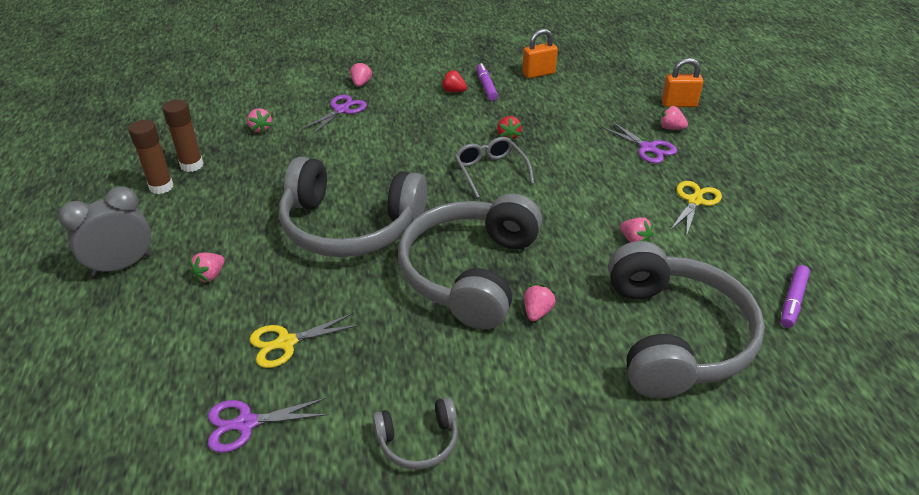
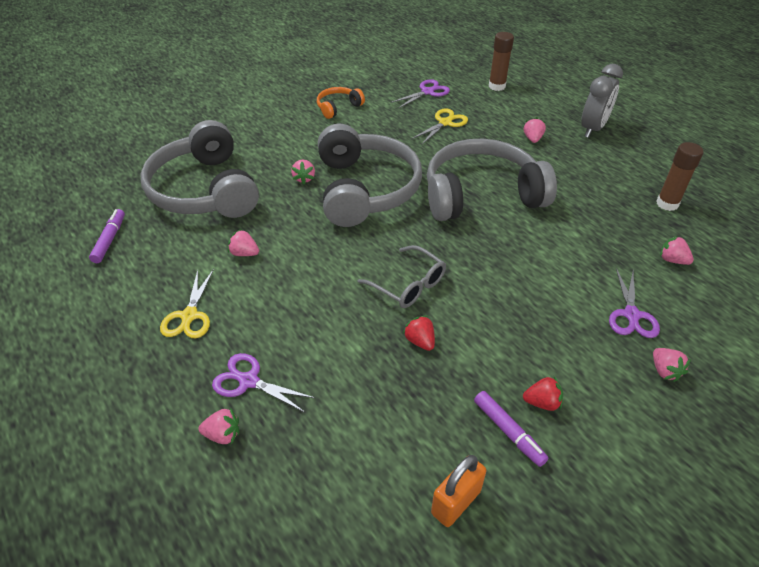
camera: 155 degrees right, 5 degrees up
brown glue stick [129,120,173,194] -> brown glue stick moved to [489,32,514,91]
grey headphones [373,397,458,470] -> orange headphones [317,87,365,119]
orange padlock [662,58,703,107] -> none

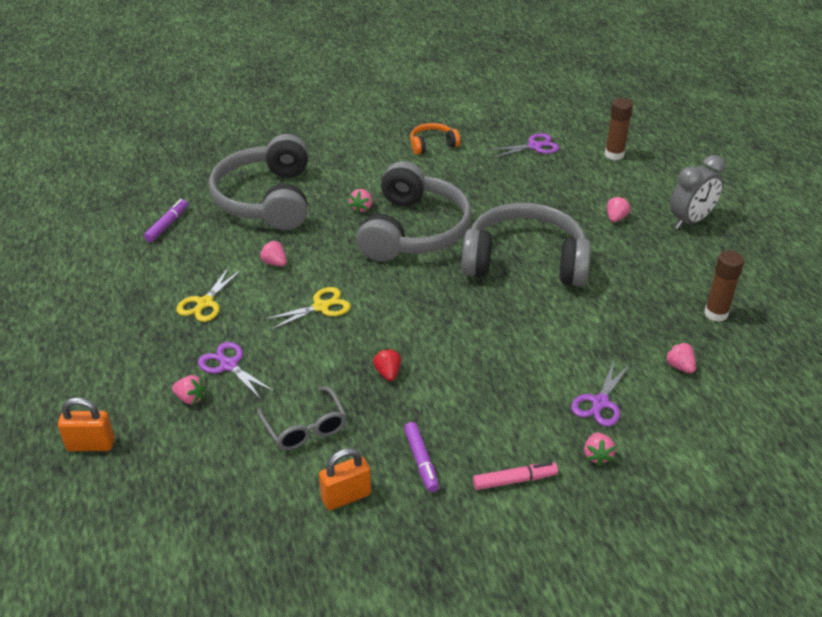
camera: 20 degrees right, 5 degrees down
grey glasses [358,245,446,308] -> grey glasses moved to [257,386,347,450]
yellow scissors [412,108,468,144] -> yellow scissors moved to [264,287,351,330]
red strawberry [523,377,563,411] -> none
none -> orange padlock [58,397,115,451]
none -> pink marker [473,462,558,490]

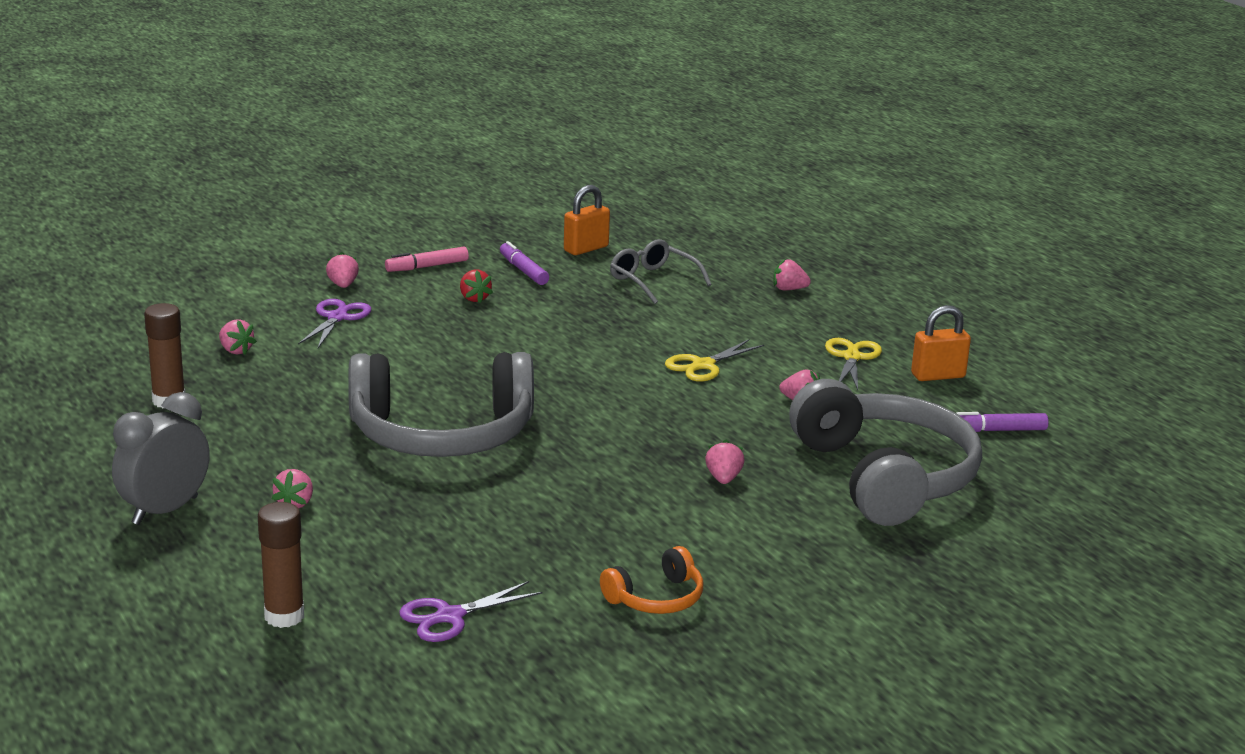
camera: 165 degrees right, 15 degrees down
orange padlock [58,397,115,451] -> orange padlock moved to [911,305,971,381]
purple marker [144,199,188,242] -> purple marker turned 75 degrees clockwise [957,412,1048,432]
purple scissors [198,342,275,399] -> none
grey headphones [356,161,472,262] -> none
red strawberry [373,348,401,381] -> red strawberry moved to [460,270,493,303]

